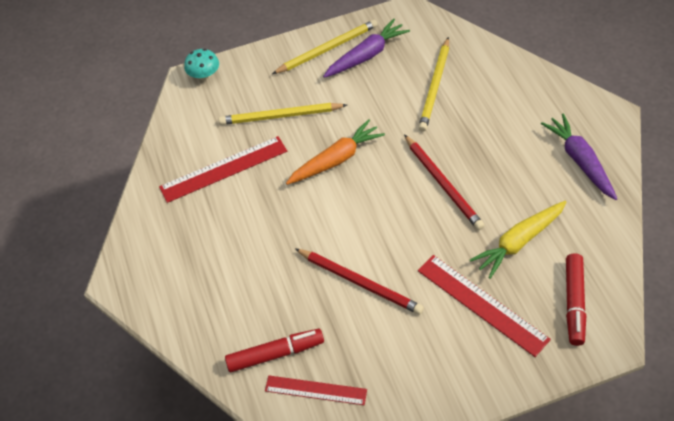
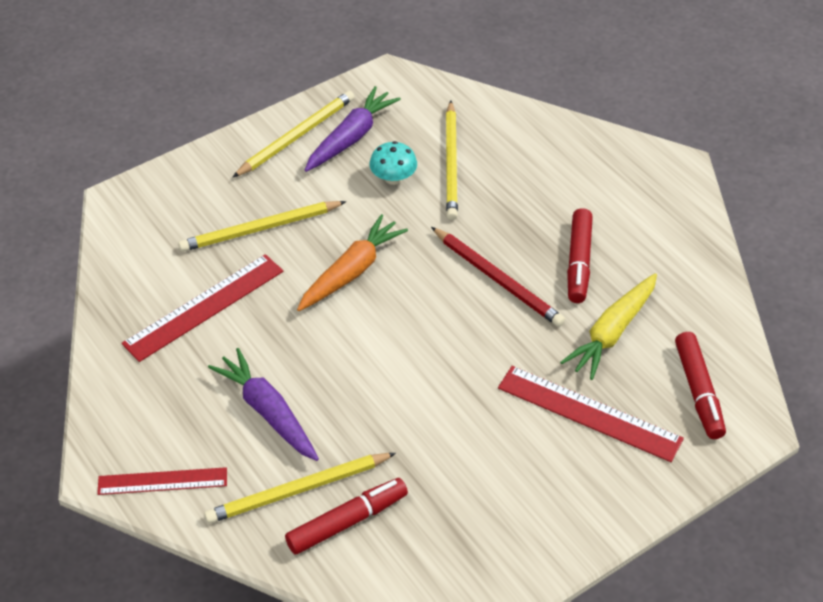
camera: 20 degrees left, 5 degrees down
turquoise mushroom [184,49,219,80] -> turquoise mushroom moved to [369,141,417,185]
red ruler [265,375,367,405] -> red ruler moved to [97,467,227,495]
red pencil [295,248,424,315] -> none
purple carrot [541,114,617,200] -> purple carrot moved to [208,348,319,461]
none -> yellow pencil [204,453,396,523]
none -> red marker [567,208,593,303]

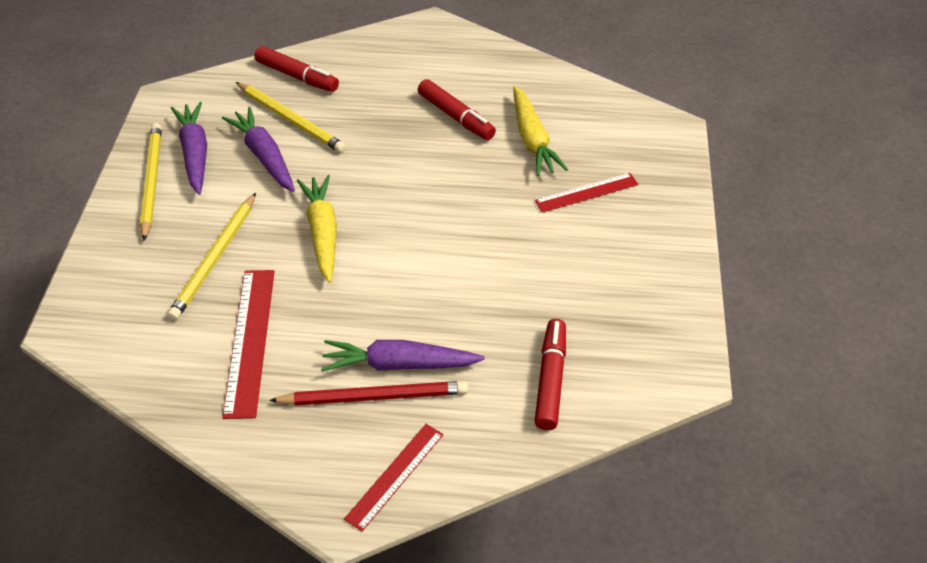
camera: 50 degrees left, 0 degrees up
yellow pencil [204,453,396,523] -> none
orange carrot [297,214,408,311] -> yellow carrot [297,175,337,283]
turquoise mushroom [369,141,417,185] -> purple carrot [222,107,295,192]
red pencil [431,227,565,327] -> red pencil moved to [269,381,468,406]
red ruler [498,366,684,462] -> red ruler [535,173,638,213], size x0.65
red marker [675,332,726,439] -> red marker moved to [255,46,339,92]

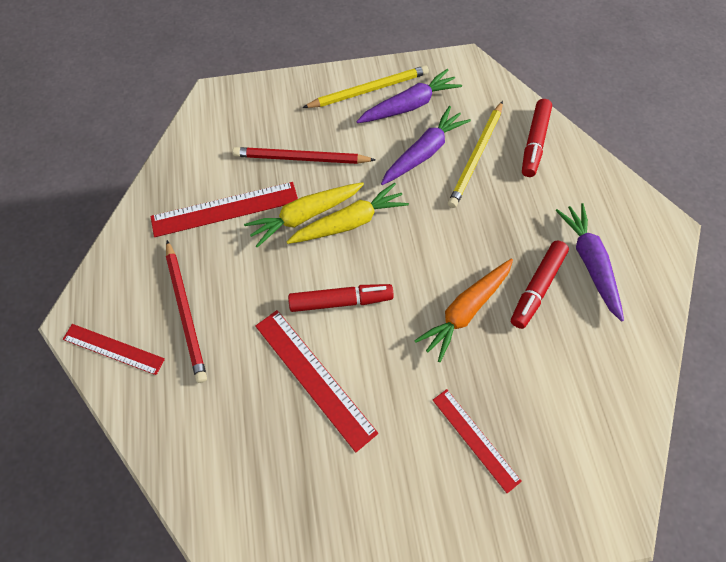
camera: 75 degrees right, 15 degrees up
yellow pencil [167,193,256,320] -> red pencil [232,147,375,164]
purple carrot [321,340,485,372] -> purple carrot moved to [555,203,624,322]
yellow carrot [513,86,568,176] -> yellow carrot moved to [244,182,364,248]
red marker [534,319,566,430] -> red marker moved to [288,284,394,312]
none -> red ruler [255,310,378,452]
none -> orange carrot [414,258,513,362]

